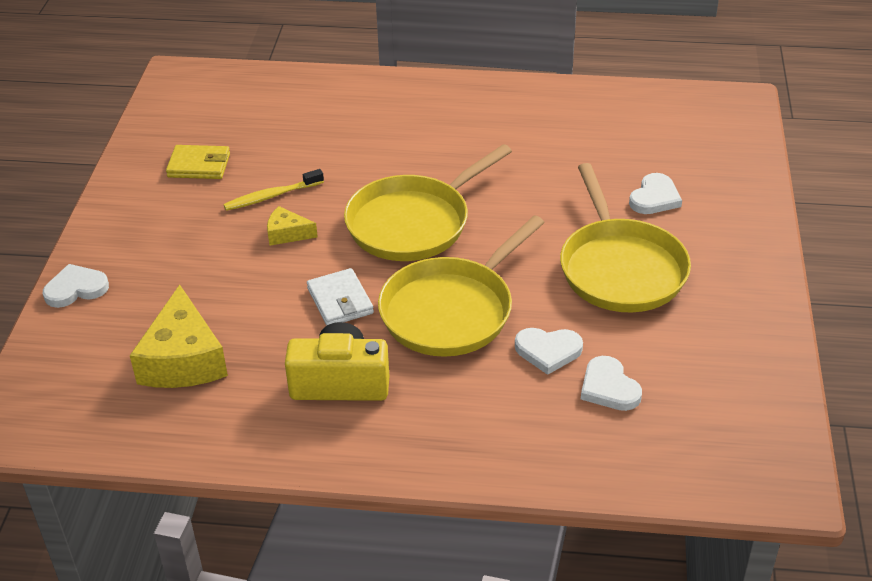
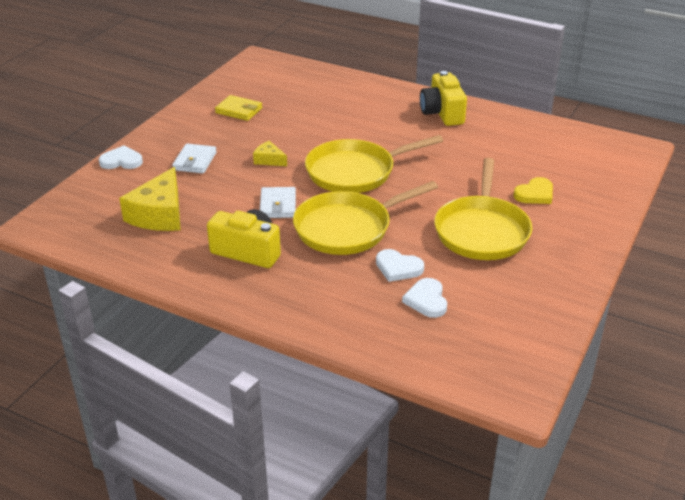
camera: 20 degrees right, 5 degrees down
yellow toothbrush [223,169,324,211] -> none
white heart [629,173,682,214] -> yellow heart [513,177,553,204]
none -> white wallet [172,144,217,174]
none -> yellow camera [420,71,467,126]

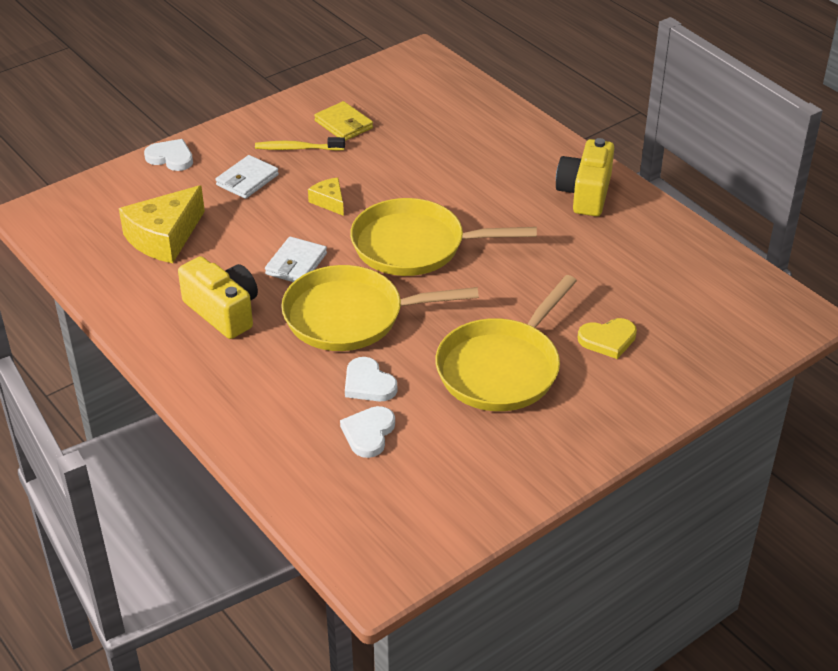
camera: 25 degrees right, 5 degrees up
none -> yellow toothbrush [255,137,345,151]

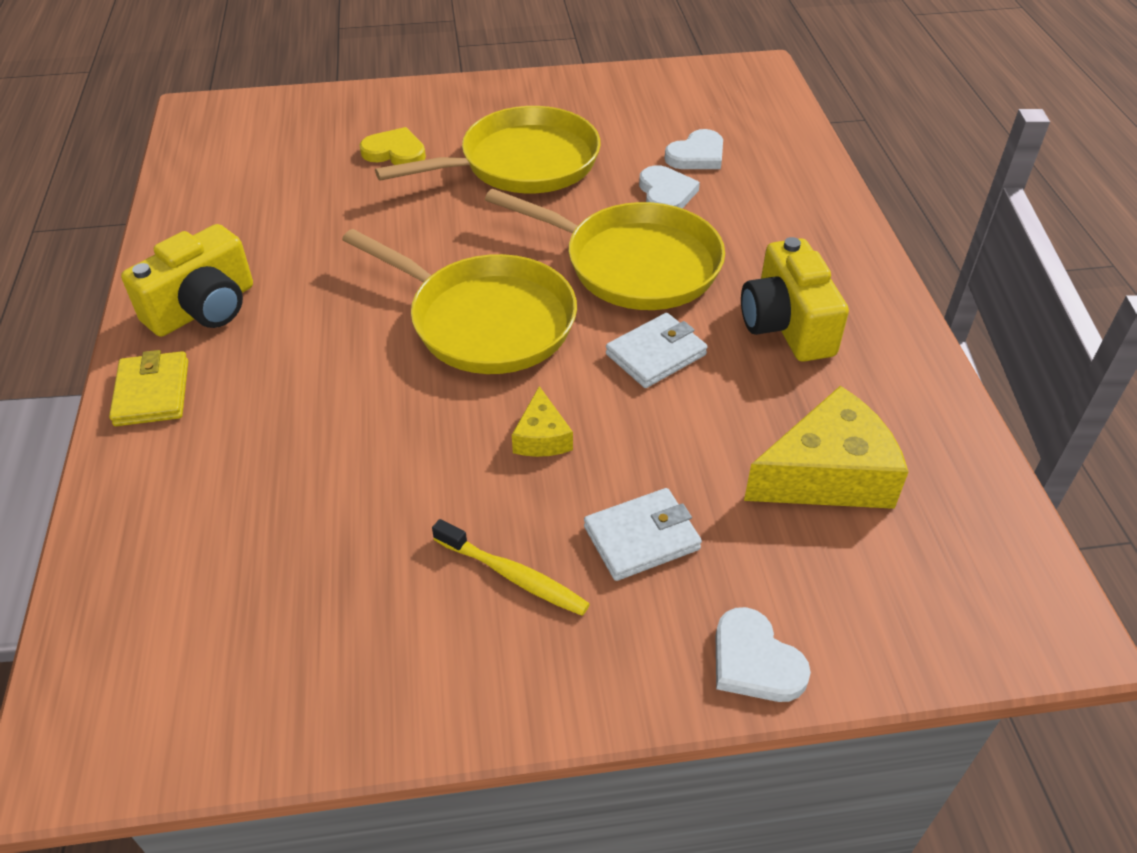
camera: 150 degrees left, 5 degrees up
yellow wallet [314,101,373,141] -> yellow wallet moved to [109,350,188,426]

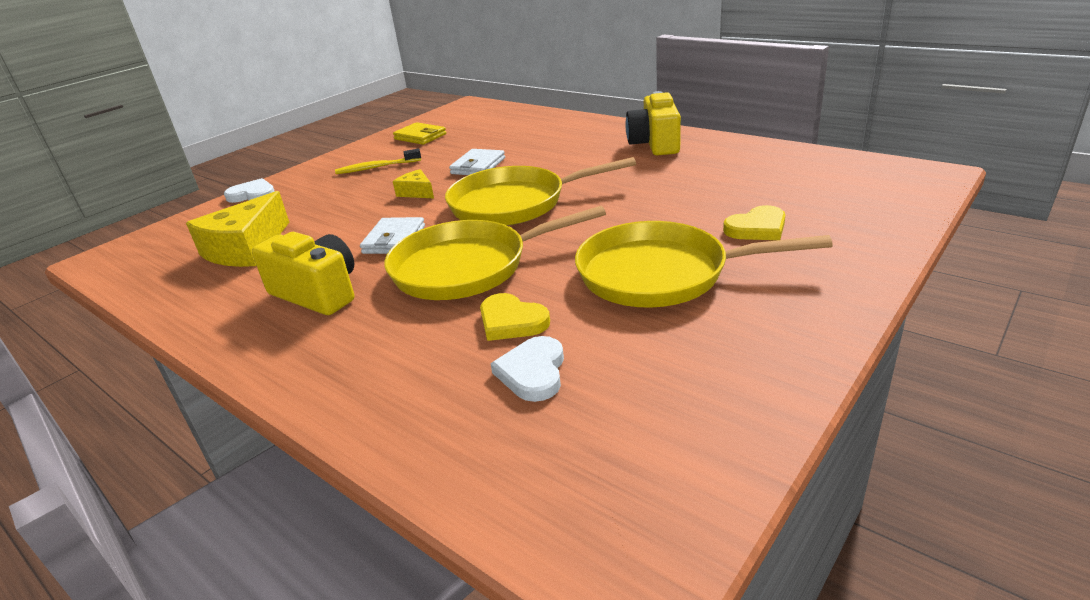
camera: 140 degrees right, 15 degrees down
yellow wallet [109,350,188,426] -> yellow wallet moved to [393,122,446,145]
yellow pan [375,106,601,193] -> yellow pan turned 75 degrees clockwise [575,221,833,308]
white wallet [584,488,702,581] -> white wallet moved to [449,149,505,175]
white heart [639,165,700,209] -> yellow heart [480,293,550,341]

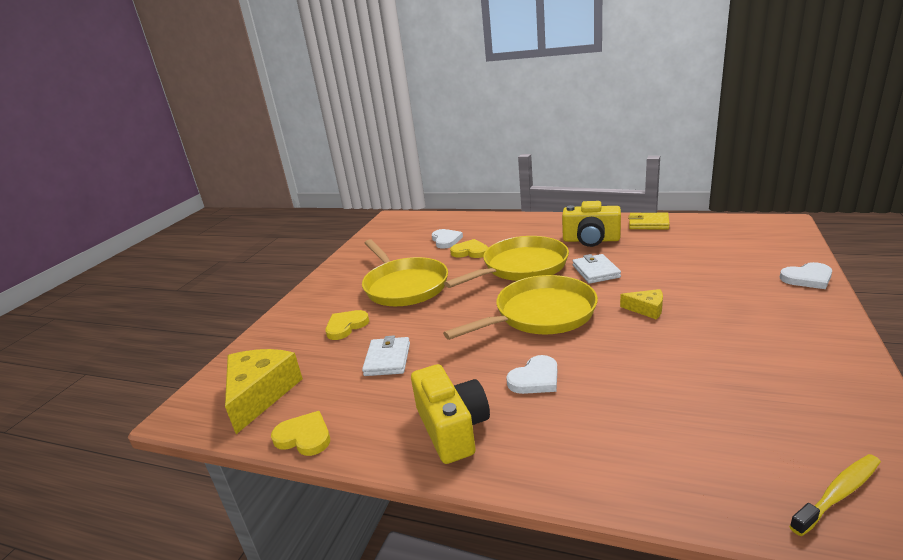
camera: 160 degrees right, 5 degrees down
yellow cheese [186,191,289,267] -> yellow cheese moved to [225,349,303,434]
yellow toothbrush [335,149,421,174] -> yellow toothbrush moved to [789,454,881,536]
yellow wallet [393,122,446,145] -> yellow wallet moved to [628,213,670,229]
white wallet [449,149,505,175] -> white wallet moved to [362,336,410,376]
yellow pan [575,221,833,308] -> yellow pan turned 75 degrees clockwise [362,239,448,306]
none -> yellow heart [271,411,330,456]
none -> white heart [506,355,557,394]

